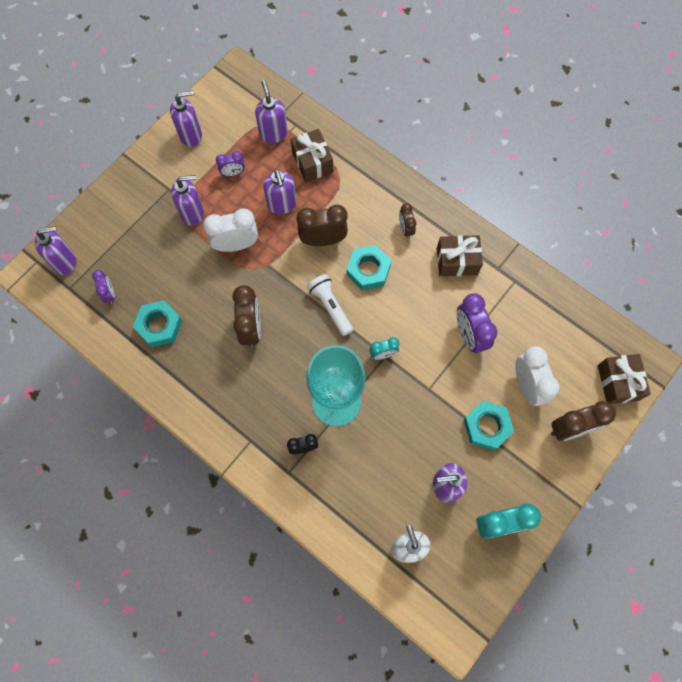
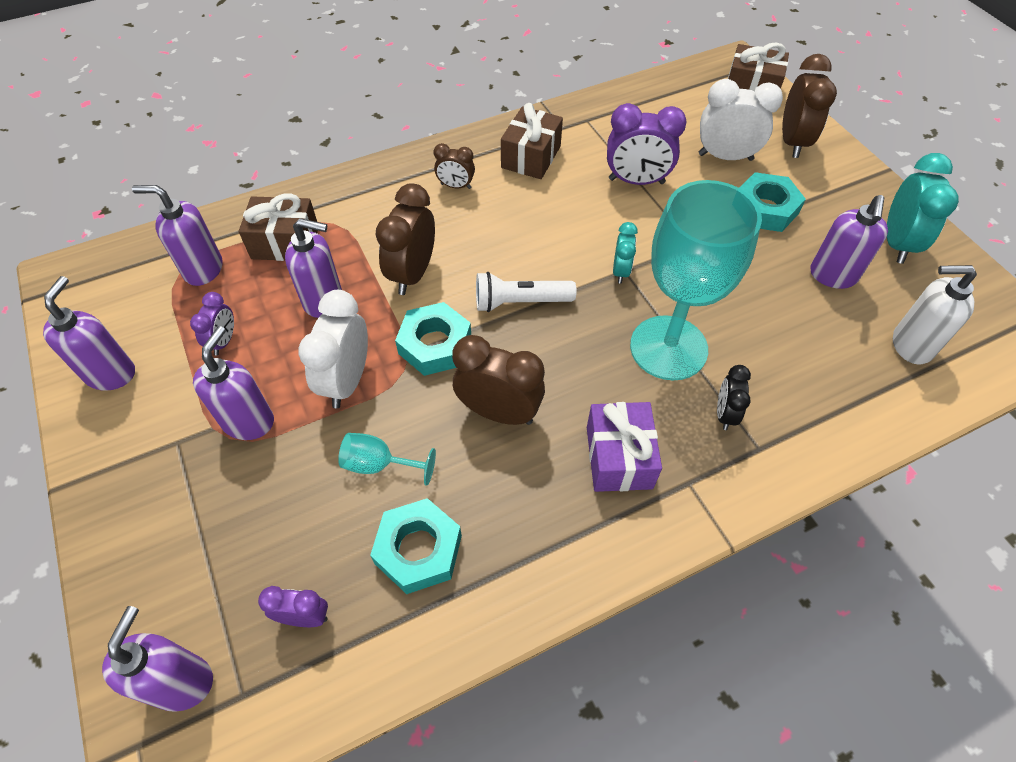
camera: 65 degrees left, 15 degrees down
turquoise nut [346,245,391,290] -> turquoise nut moved to [395,302,471,376]
none -> turquoise goblet [338,433,436,486]
none -> purple gift [587,402,662,492]

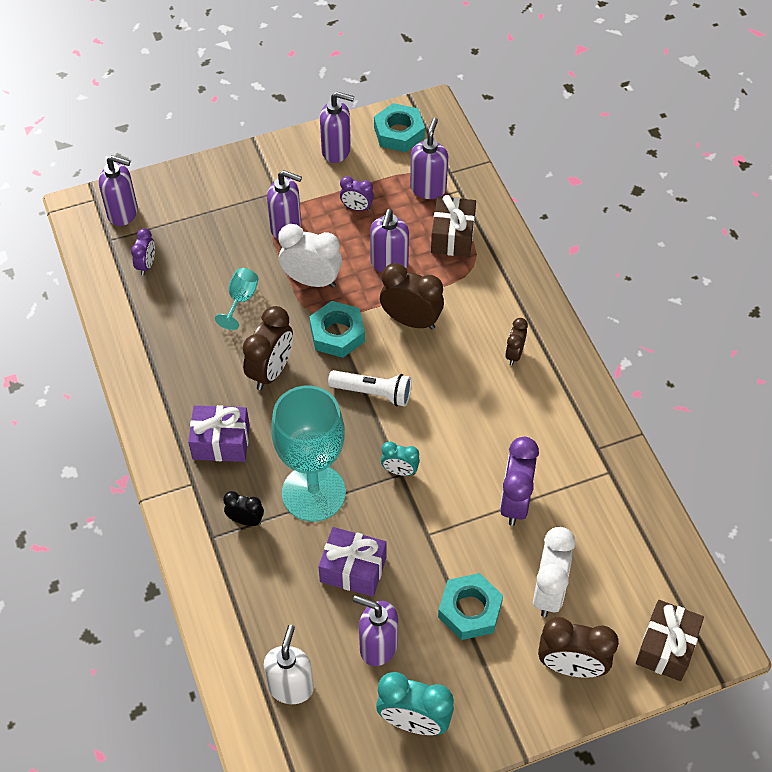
camera: 95 degrees right, 0 degrees up
turquoise nut [370,498,462,594] -> turquoise nut moved to [374,103,425,152]
white flashlight [476,272,576,312] -> white flashlight turned 105 degrees clockwise [328,370,412,407]
brown gift [501,103,563,179] -> none
none -> purple gift [319,527,387,597]

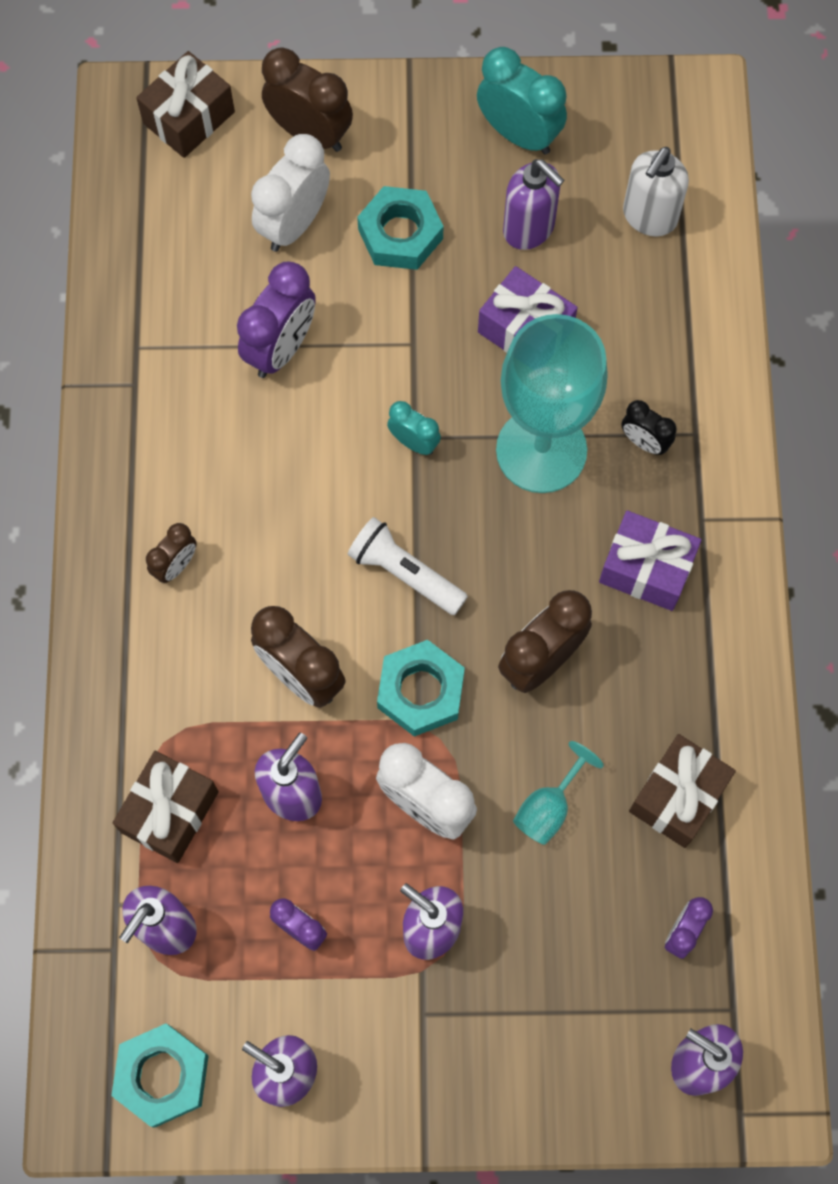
camera: 160 degrees left, 15 degrees up
none -> brown gift [629,734,736,848]

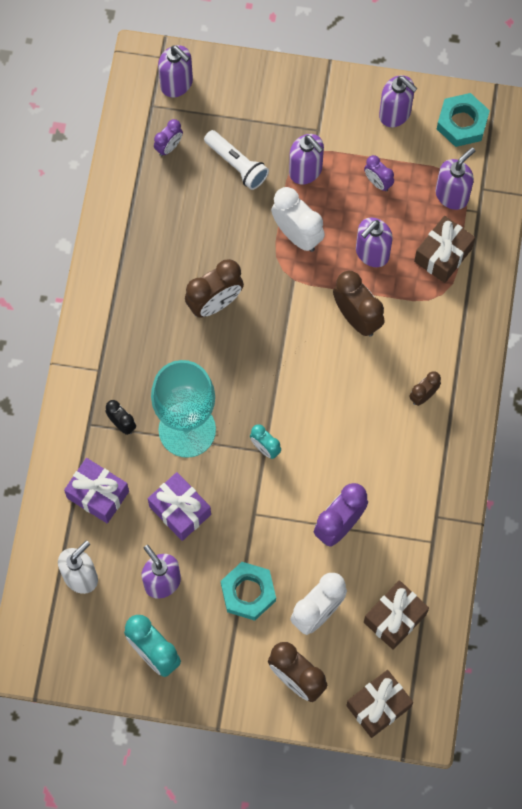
camera: 170 degrees left, 0 degrees up
white flashlight [348,517,468,615] -> white flashlight moved to [204,130,269,190]
turquoise nut [377,640,465,737] -> none
turquoise goblet [513,741,604,845] -> none
purple gift [599,511,702,611] -> purple gift moved to [64,458,129,523]
brown gift [629,734,736,848] -> brown gift moved to [364,580,429,650]

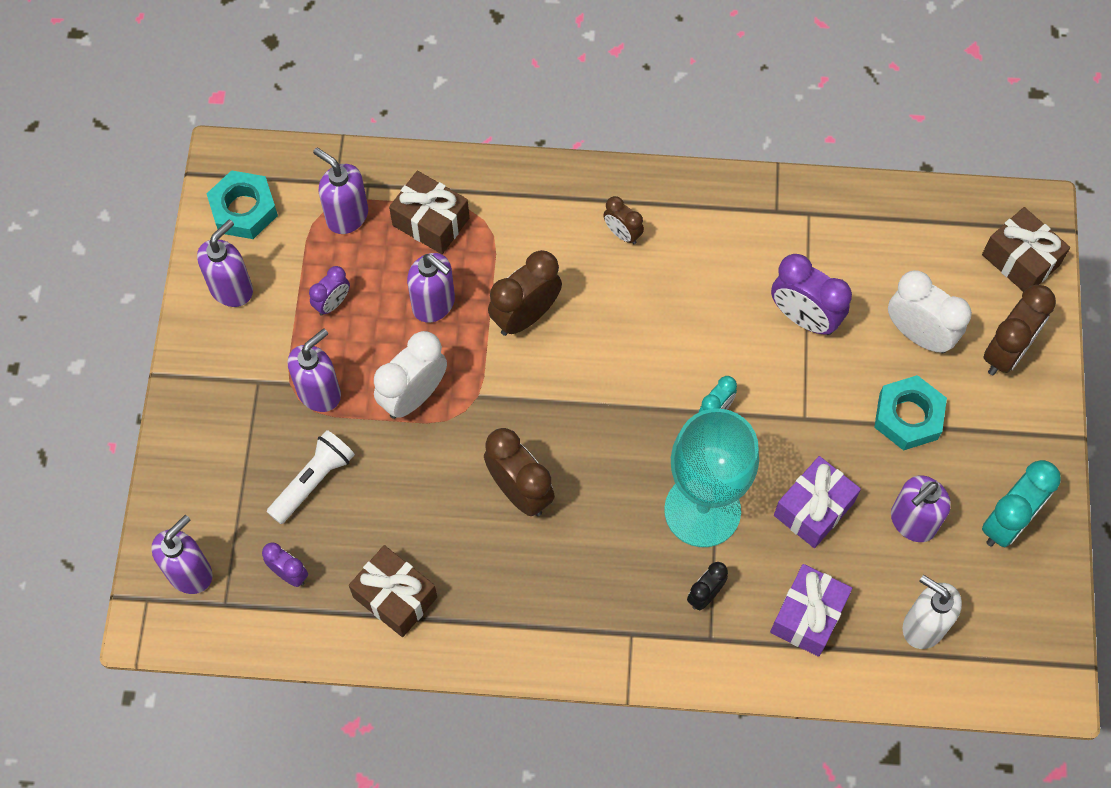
camera: 95 degrees left, 5 degrees down
brown gift [364,580,429,650] -> brown gift moved to [349,545,437,637]

